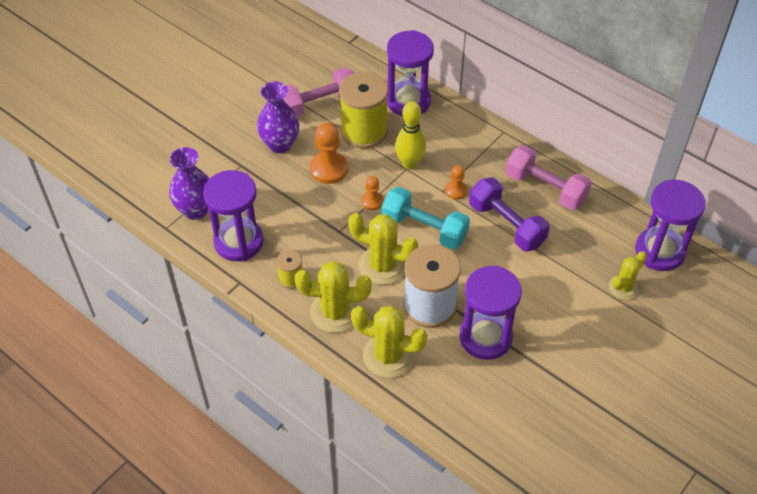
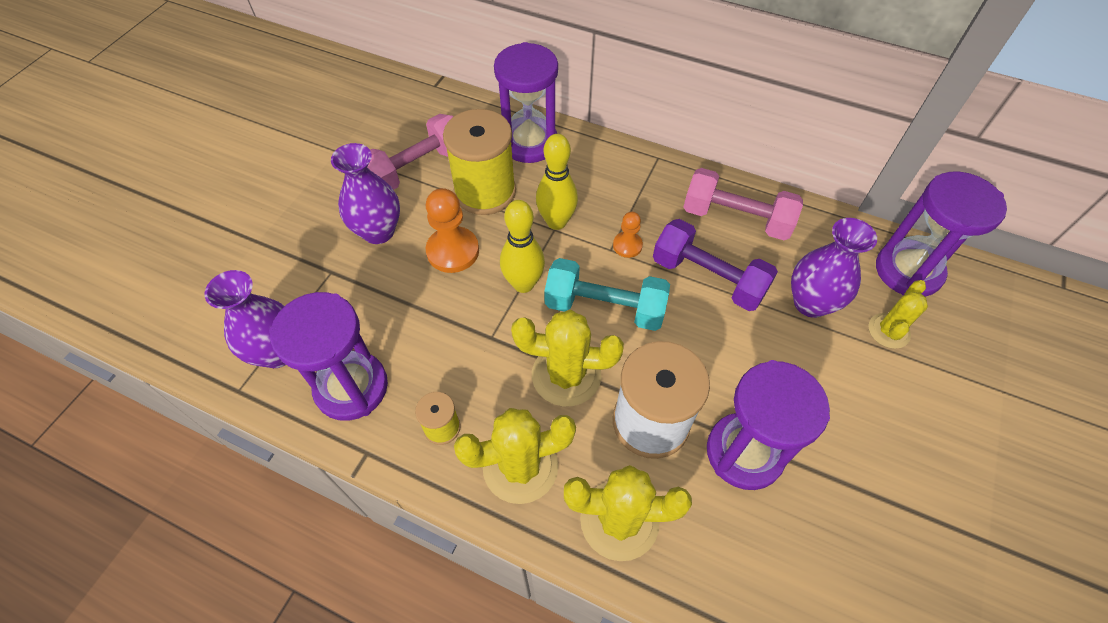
camera: 15 degrees left, 5 degrees up
orange pawn [361,176,384,210] -> yellow bowling pin [500,200,545,293]
none -> purple vase [791,218,877,318]

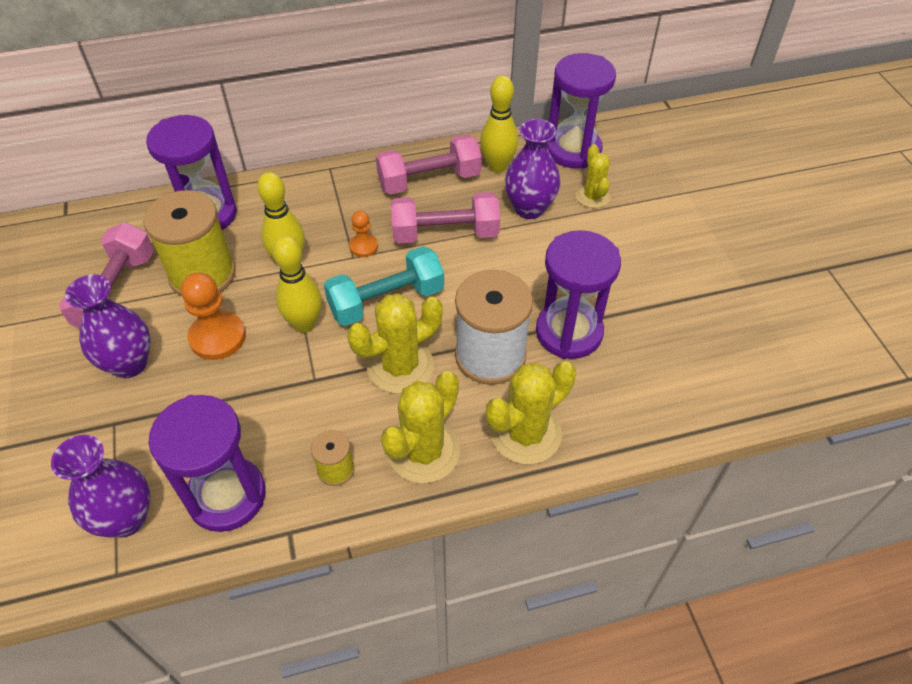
camera: 40 degrees left, 5 degrees down
purple dumbbell [653,219,778,311] -> pink dumbbell [391,192,500,244]
none -> yellow bowling pin [480,76,518,173]

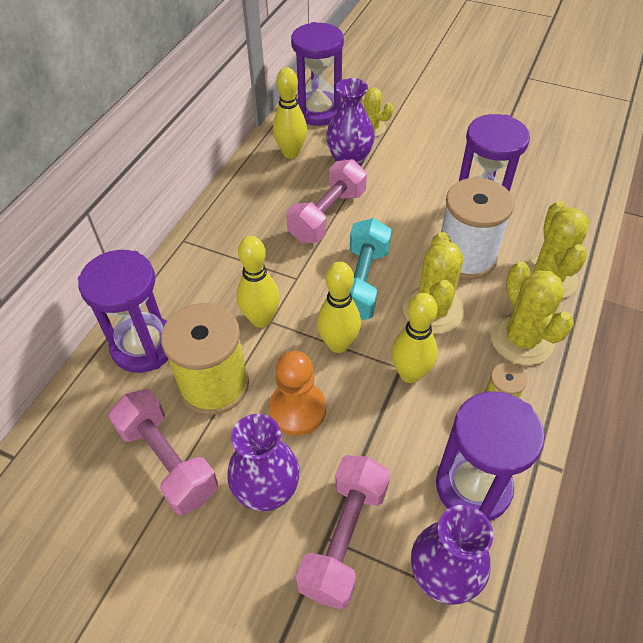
camera: 50 degrees left, 0 degrees up
orange pawn [349,211,378,257] -> none
pink dumbbell [376,135,482,194] -> pink dumbbell moved to [296,455,390,610]
none -> yellow bowling pin [391,293,438,383]

